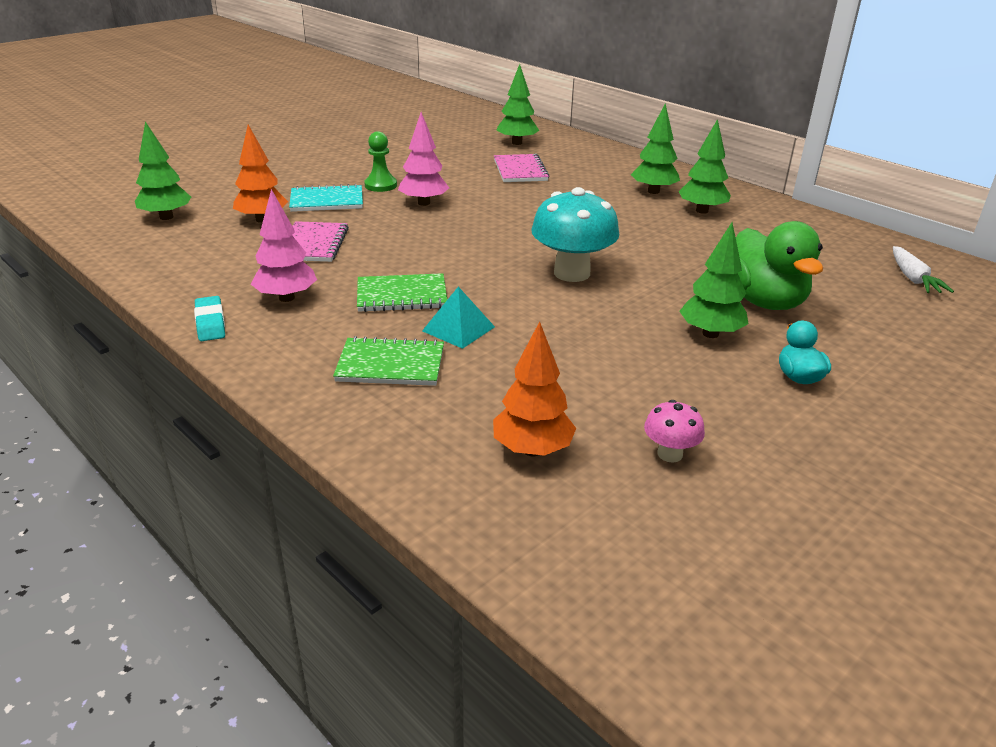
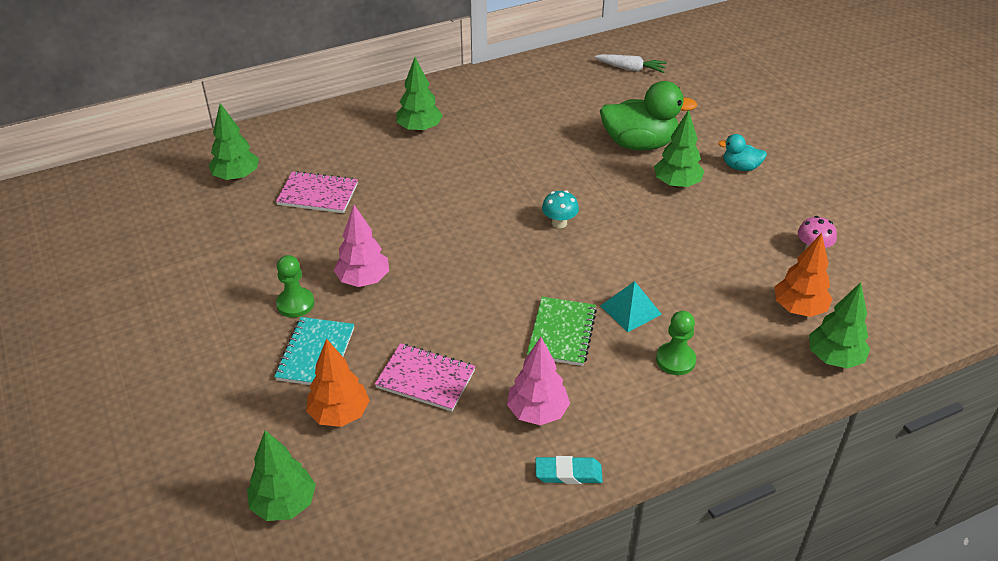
camera: 70 degrees left, 10 degrees up
green notebook [333,336,444,386] -> green pawn [656,311,696,375]
turquoise mushroom [531,187,619,282] -> turquoise mushroom [542,190,579,228], size x0.49
green tree [679,119,731,214] -> green tree moved to [809,282,870,369]

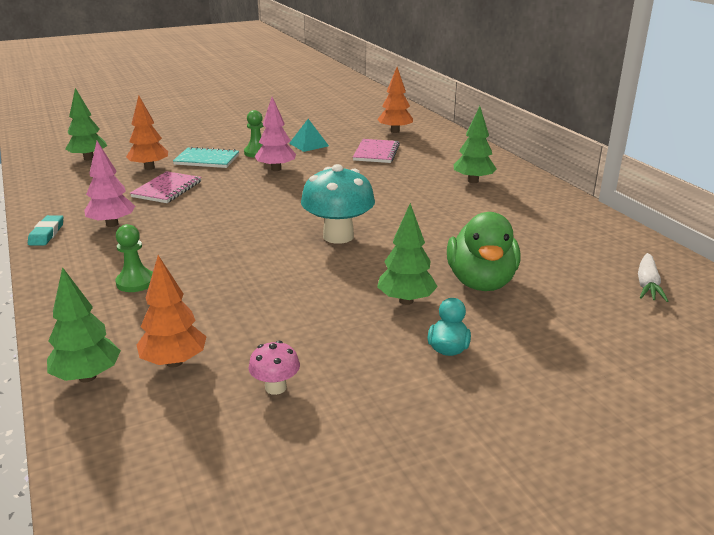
camera: 90 degrees right, 15 degrees down
green tree [208,103,259,181] -> orange tree [377,67,413,133]
green notebook [527,297,597,366] -> none
turquoise mushroom [542,190,579,228] -> turquoise mushroom [301,164,375,244], size x2.03
turquoise pyramid [600,281,662,332] -> turquoise pyramid moved to [289,119,329,152]

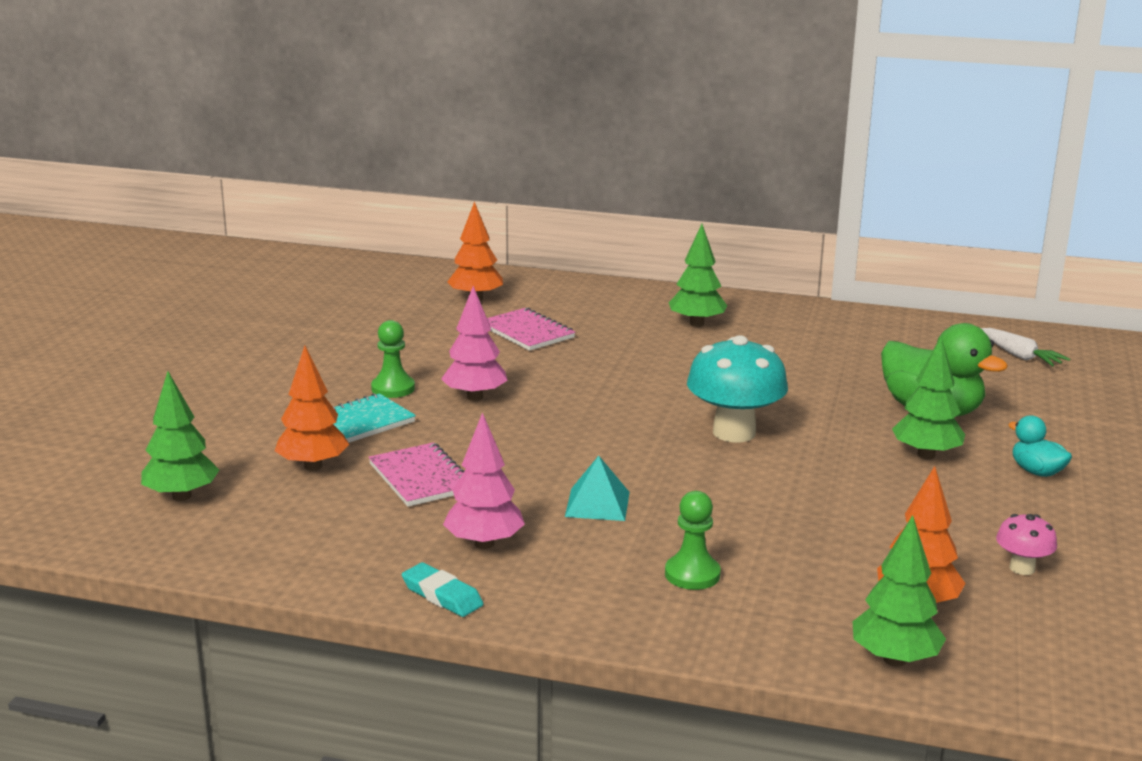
camera: 50 degrees left, 5 degrees down
turquoise pyramid [289,119,329,152] -> turquoise pyramid moved to [565,456,630,521]

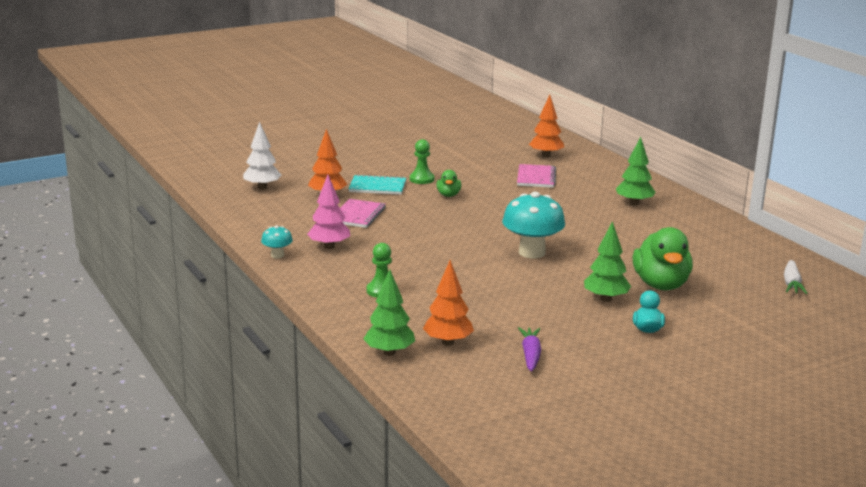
camera: 45 degrees right, 0 degrees up
green tree [141,371,219,501] -> white tree [243,121,281,190]
turquoise eraser [402,562,484,617] -> turquoise mushroom [261,225,293,258]
pink tree [441,286,508,401] -> green duck [437,170,461,197]
turquoise pyramid [565,456,630,521] -> none
pink mushroom [996,514,1057,575] -> purple carrot [518,327,541,371]

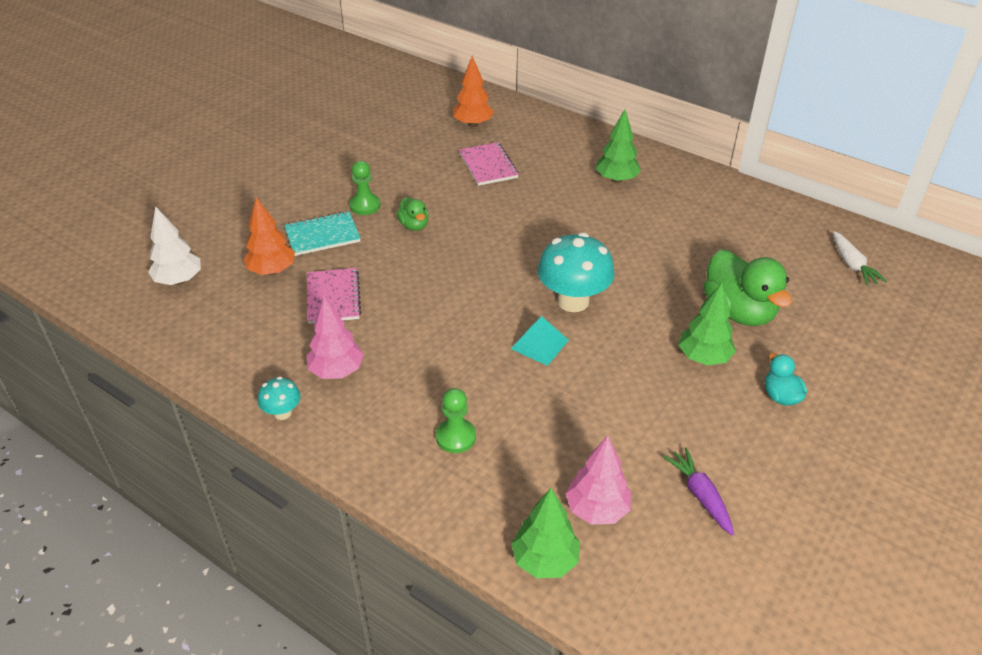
camera: 25 degrees left, 20 degrees up
orange tree [423,260,474,346] -> pink tree [565,436,631,525]
none -> turquoise pyramid [511,316,569,366]

